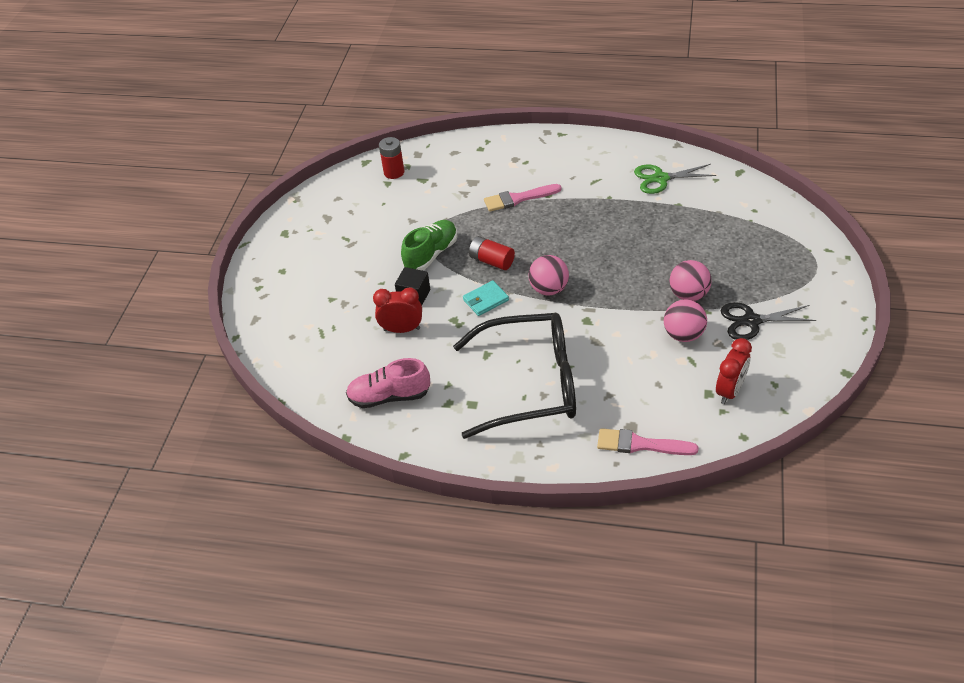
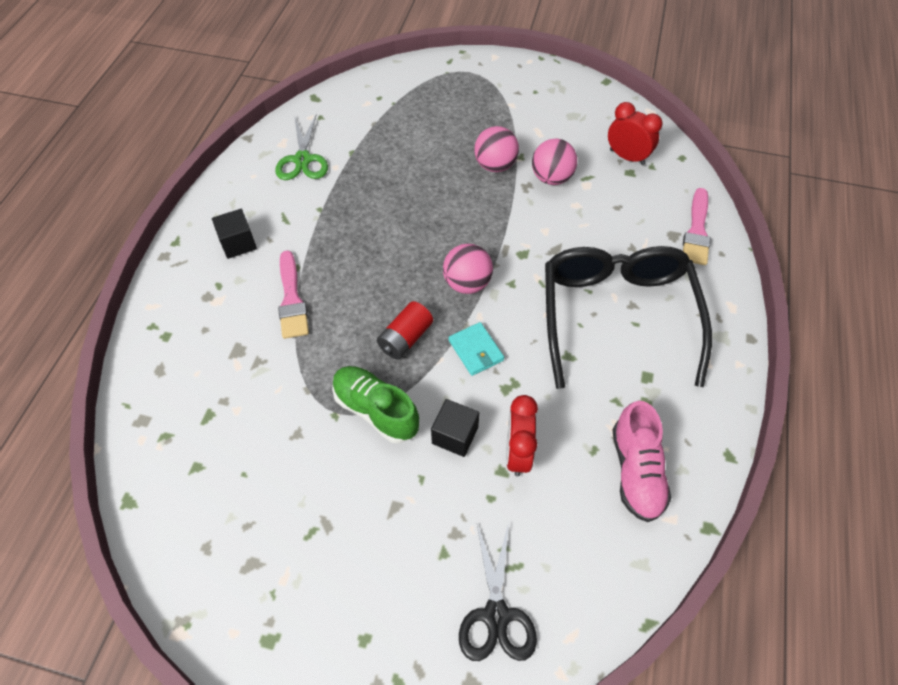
camera: 90 degrees left, 10 degrees up
red battery [379,137,404,179] -> none
black scissors [721,302,817,340] -> black scissors moved to [459,522,537,661]
none -> black cube [212,209,257,259]

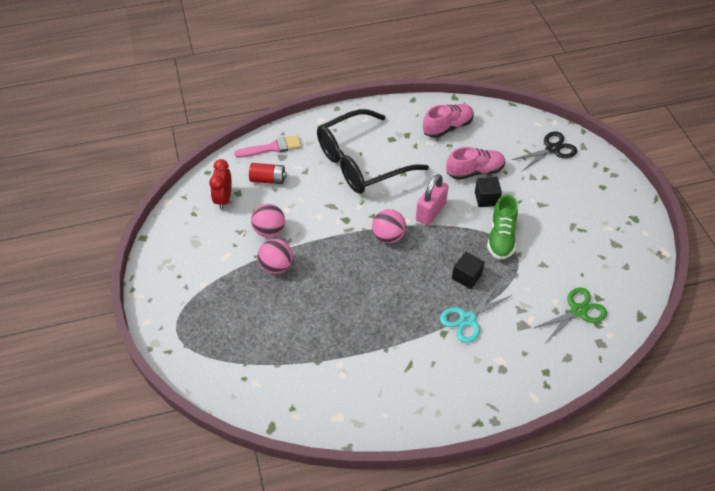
camera: 120 degrees left, 5 degrees down
black cube [212,209,257,259] -> black cube moved to [452,251,485,289]
green scissors [275,114,328,180] -> green scissors moved to [532,287,607,342]
pink brush [278,251,309,339] -> turquoise scissors [440,284,512,343]
red battery [377,301,433,360] -> red battery moved to [249,163,287,184]
turquoise wallet [449,322,504,376] -> pink padlock [416,174,449,226]
red clock [506,395,538,476] -> pink shoe [446,147,505,180]

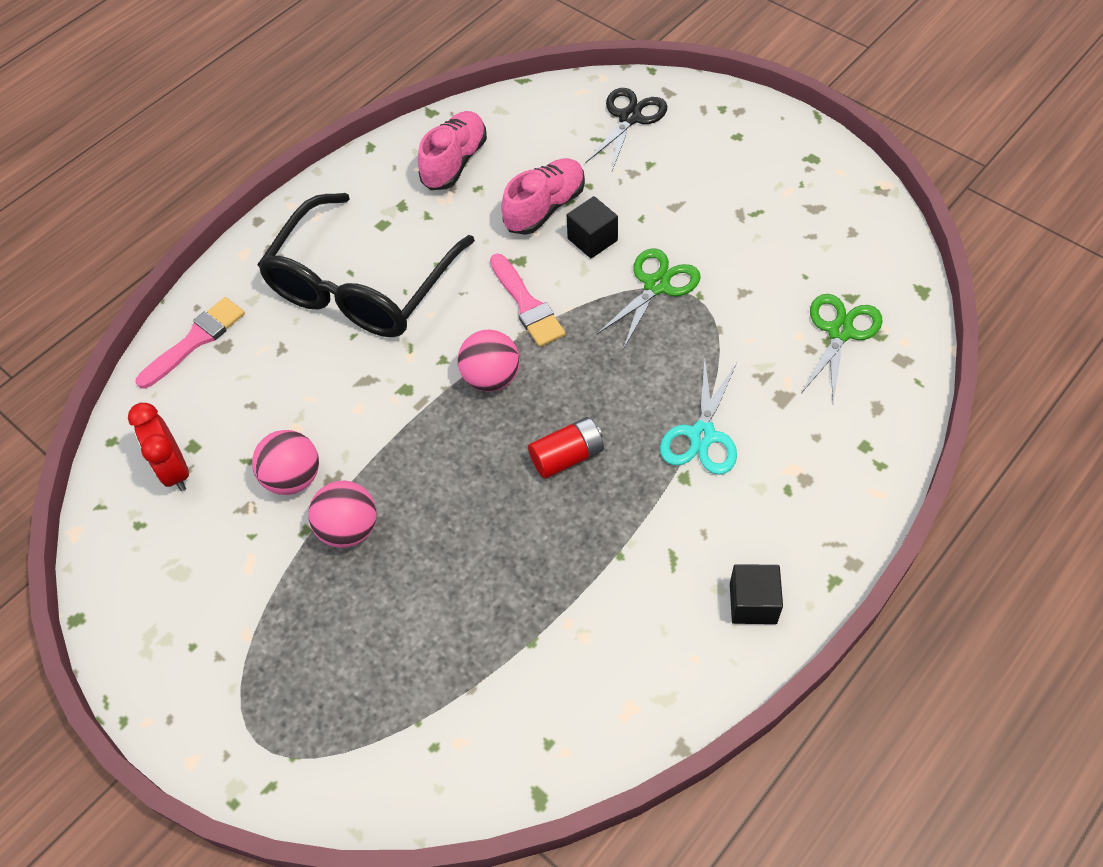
camera: 30 degrees left, 5 degrees up
red battery [249,163,287,184] -> red battery moved to [528,417,604,479]
pink padlock [416,174,449,226] -> pink brush [490,254,566,347]
black cube [452,251,485,289] -> black cube moved to [730,564,783,624]
green shoe [487,194,518,260] -> green scissors [596,248,701,349]

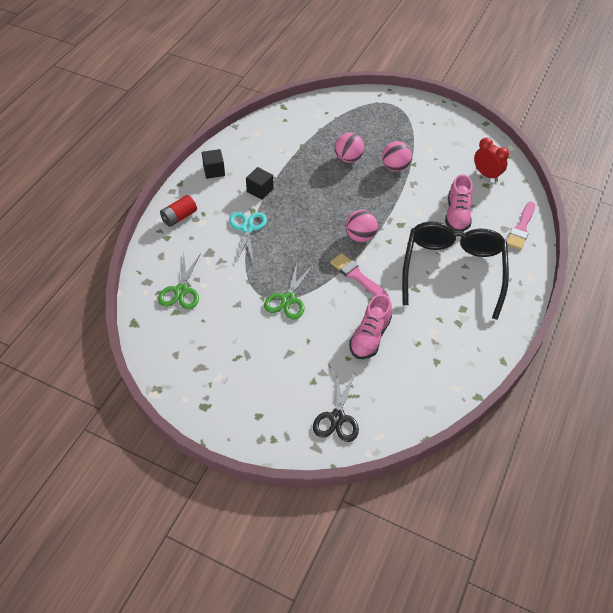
camera: 160 degrees right, 5 degrees down
pink ball [252,430,319,495] -> pink ball moved to [335,133,364,163]
pink shoe [418,111,487,190] -> pink shoe moved to [445,174,473,231]
red battery [528,417,604,479] -> red battery moved to [160,195,197,227]
black cube [567,196,618,258] -> black cube moved to [246,167,274,200]

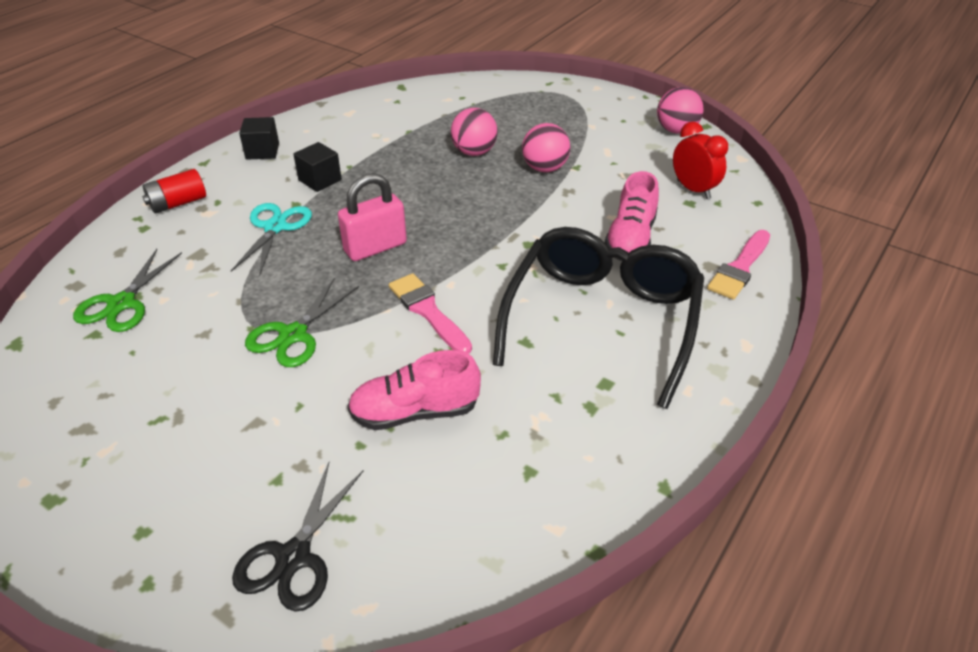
camera: 10 degrees right, 10 degrees down
pink ball [345,210,378,242] -> pink ball moved to [657,87,703,134]
pink shoe [349,294,392,359] -> pink shoe turned 45 degrees clockwise [347,350,481,430]
none -> pink padlock [338,173,407,261]

